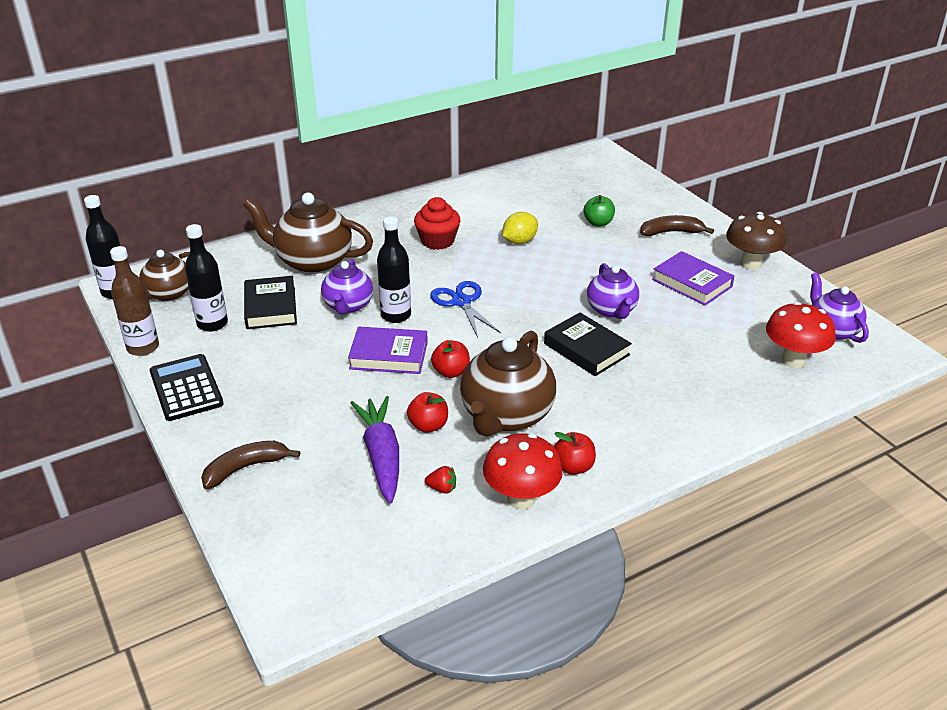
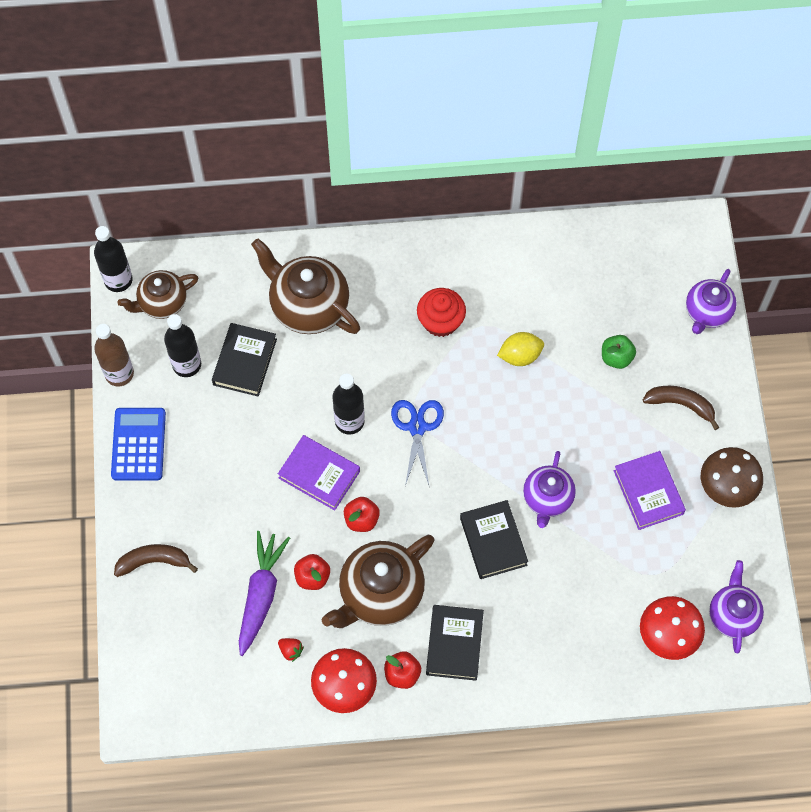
camera: 25 degrees right, 30 degrees up
black calculator [150,354,224,421] -> blue calculator [111,408,166,480]
purple teapot [321,259,373,315] -> purple teapot moved to [686,269,737,334]
none -> black book [426,605,484,681]

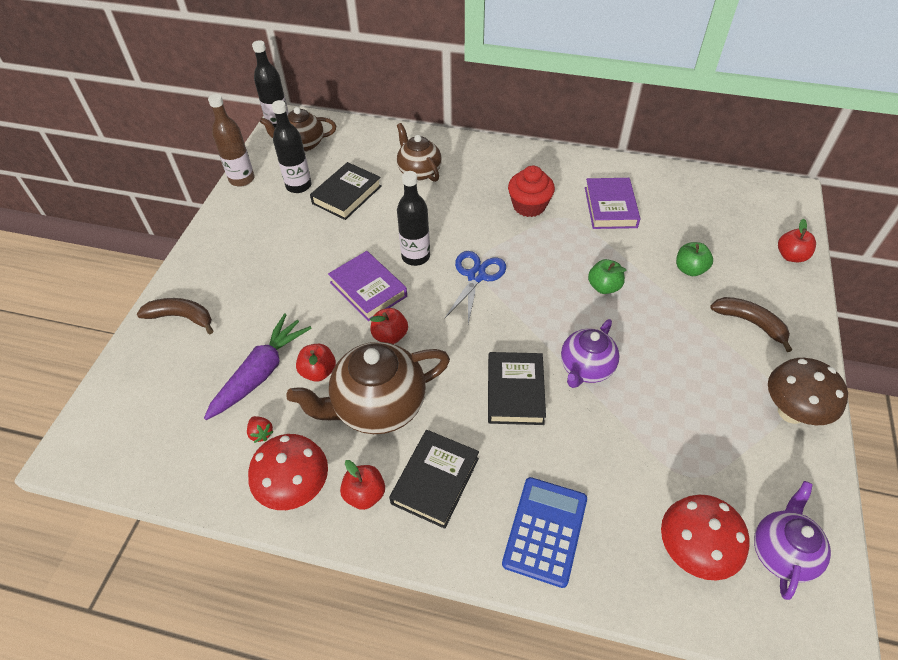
camera: 20 degrees right, 15 degrees down
blue calculator [111,408,166,480] -> blue calculator moved to [502,477,587,588]
brown teapot [251,239,360,334] -> brown teapot [397,123,442,182], size x0.63
yellow lemon [497,332,544,366] -> none
purple book [614,451,686,530] -> purple book moved to [585,178,640,229]
purple teapot [686,269,737,334] -> red apple [778,219,816,262]
none -> green apple [588,259,627,294]

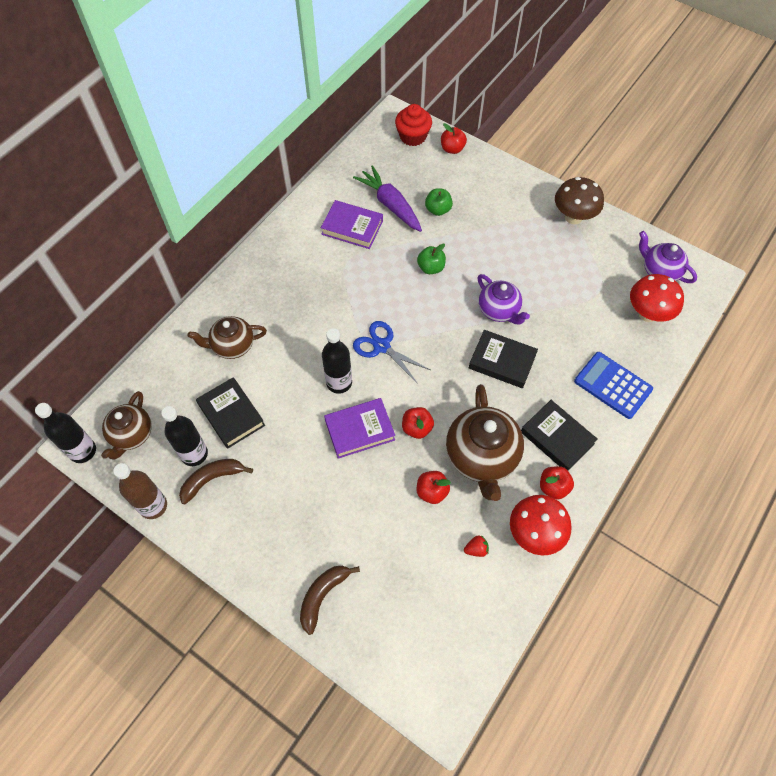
camera: 70 degrees left, 10 degrees up
purple carrot [204,313,312,420] -> purple carrot moved to [353,165,422,232]
red cupcake [508,166,555,217] -> red cupcake moved to [395,104,432,146]
brown banana [710,297,792,352] -> brown banana moved to [179,459,253,504]

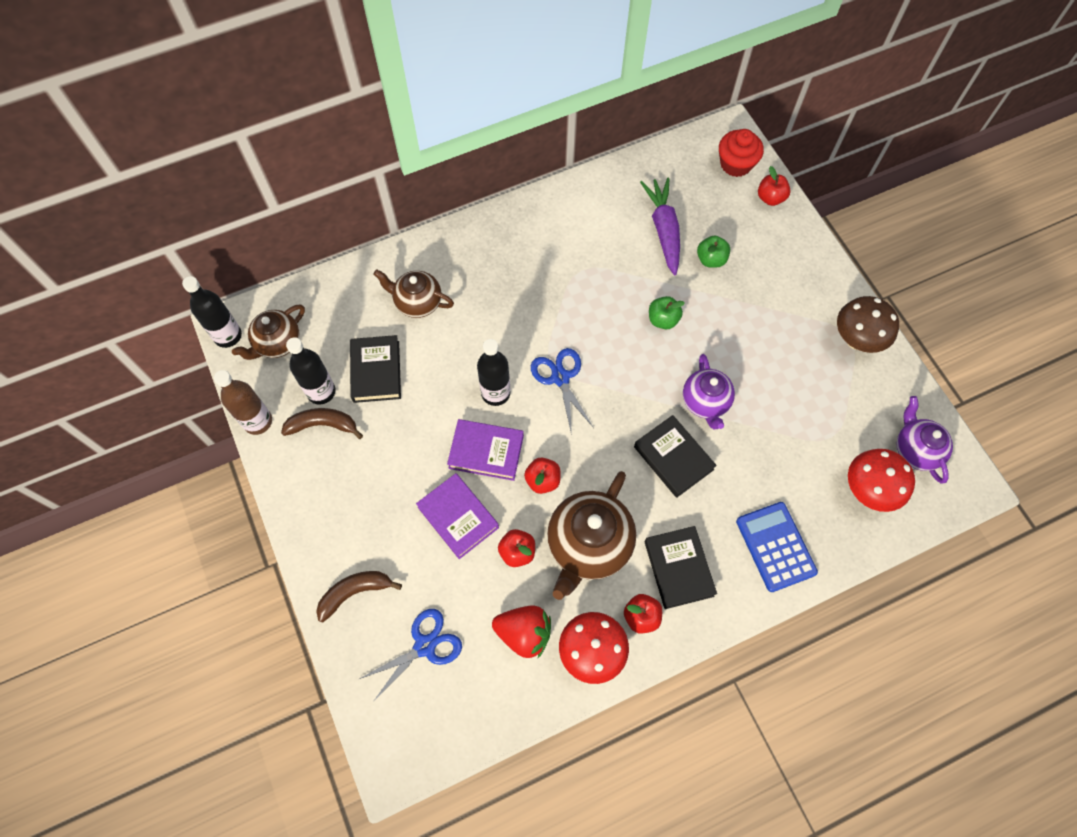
camera: 30 degrees right, 5 degrees up
purple book [321,200,383,249] -> purple book moved to [416,473,499,559]
red strawberry [464,535,489,557] -> red strawberry [492,606,551,658], size x2.13
none -> blue scissors [359,609,462,702]

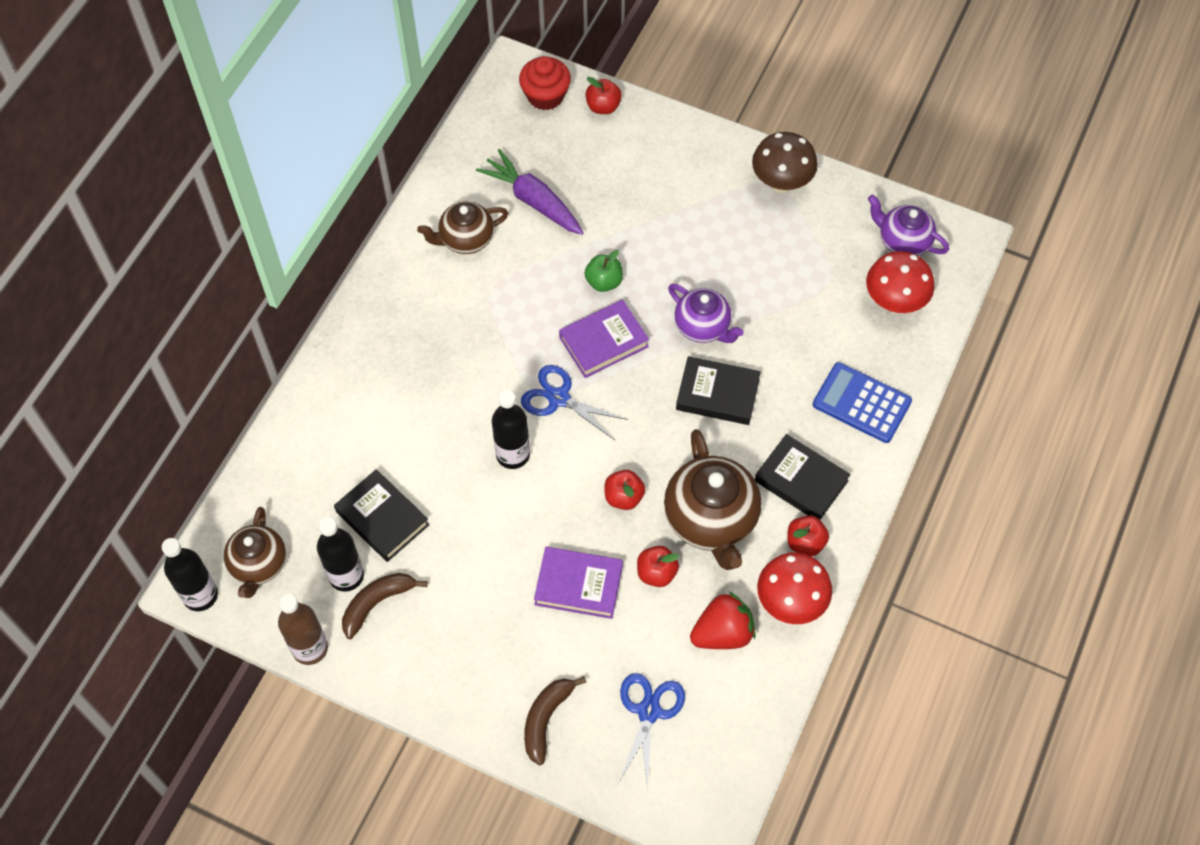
camera: 40 degrees left, 5 degrees down
brown teapot [373,269,454,318] -> brown teapot moved to [417,201,508,254]
purple book [447,419,524,481] -> purple book moved to [559,300,649,378]
green apple [697,235,730,268] -> none

